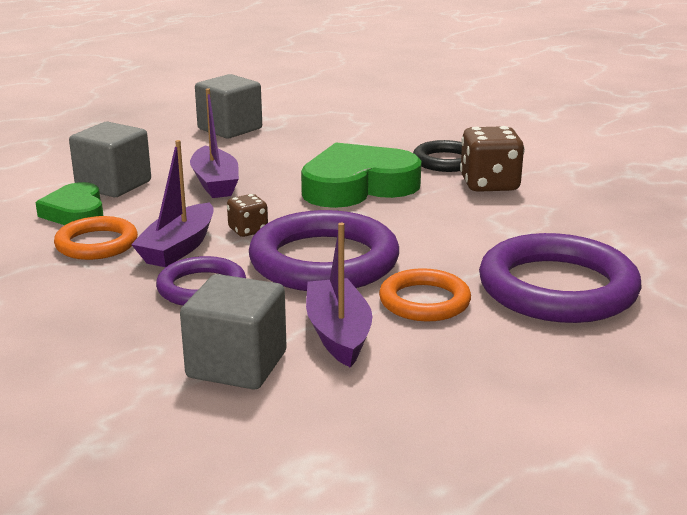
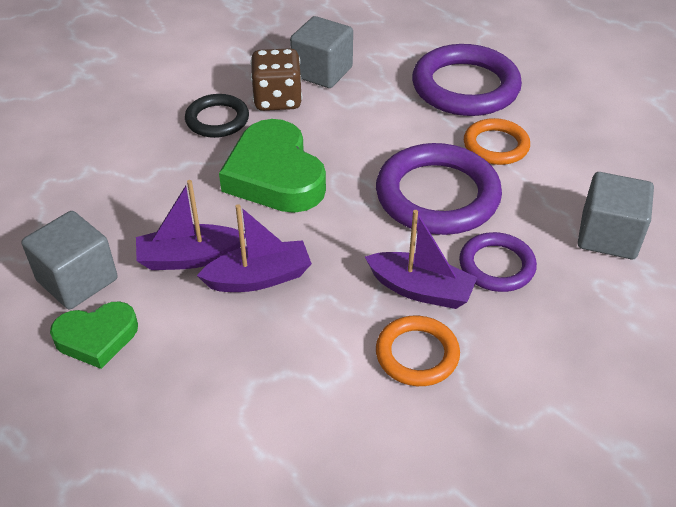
camera: 90 degrees left, 20 degrees up
green heart [35,182,103,225] -> green heart moved to [50,301,138,369]
grey cube [69,122,151,197] -> grey cube moved to [290,16,353,88]
brown dice [227,194,268,237] -> none
purple boat [306,223,372,367] -> purple boat moved to [136,180,246,270]

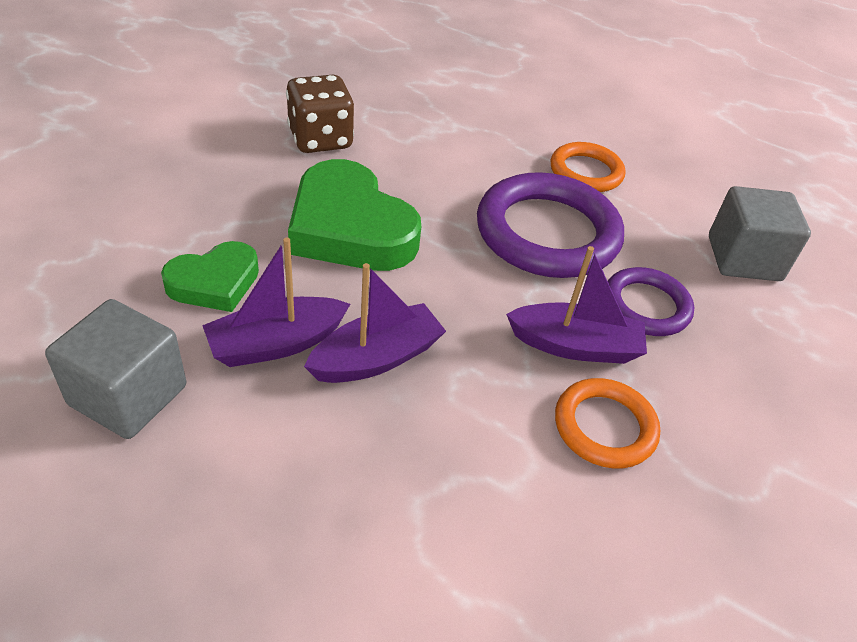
camera: 20 degrees left, 0 degrees up
green heart [50,301,138,369] -> green heart moved to [161,241,259,312]
black ring [185,94,249,138] -> none
grey cube [290,16,353,88] -> none
purple ring [412,44,522,116] -> none

